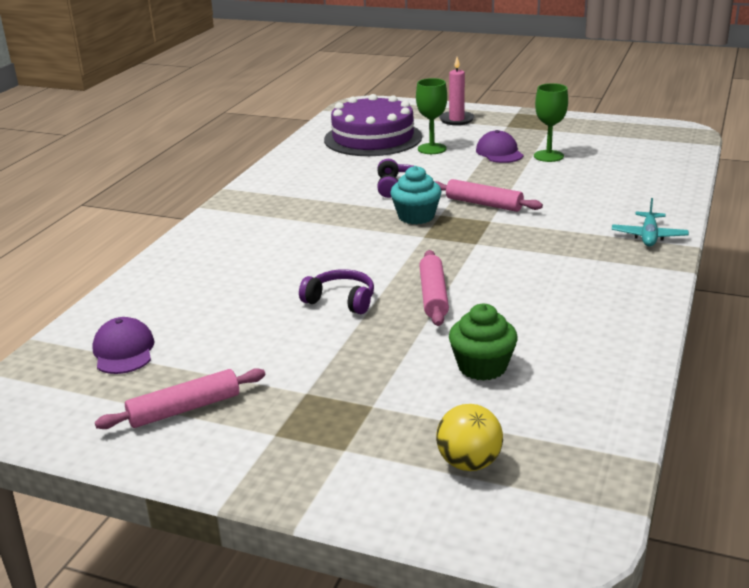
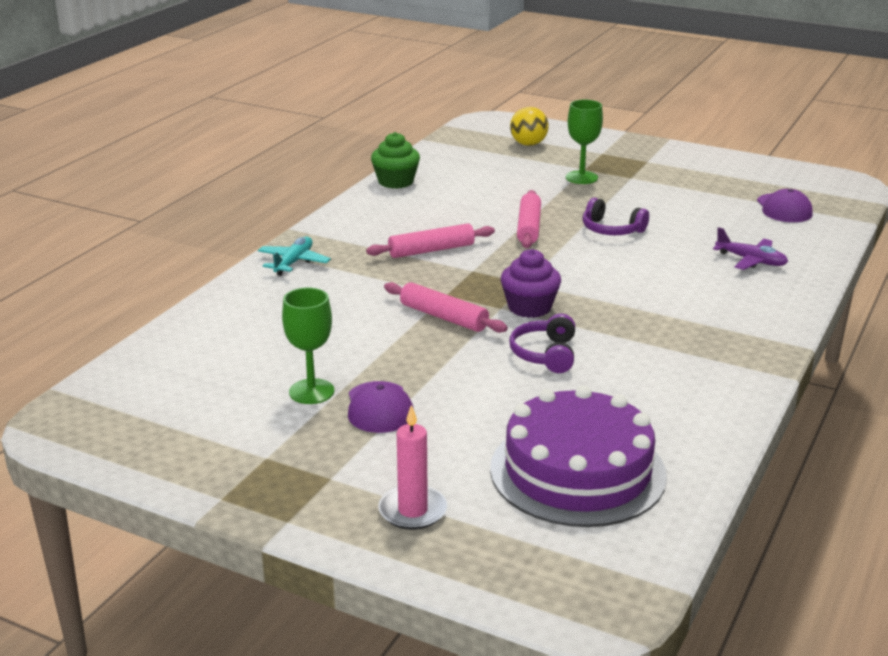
camera: 175 degrees left, 0 degrees up
pink rolling pin [95,368,265,429] -> pink rolling pin moved to [366,224,495,258]
turquoise cupcake [390,166,442,224] -> purple cupcake [501,249,561,318]
green goblet [416,78,447,154] -> green goblet moved to [566,100,603,184]
green cupcake [449,304,518,381] -> green cupcake moved to [371,132,420,189]
none -> purple plane [713,227,788,270]

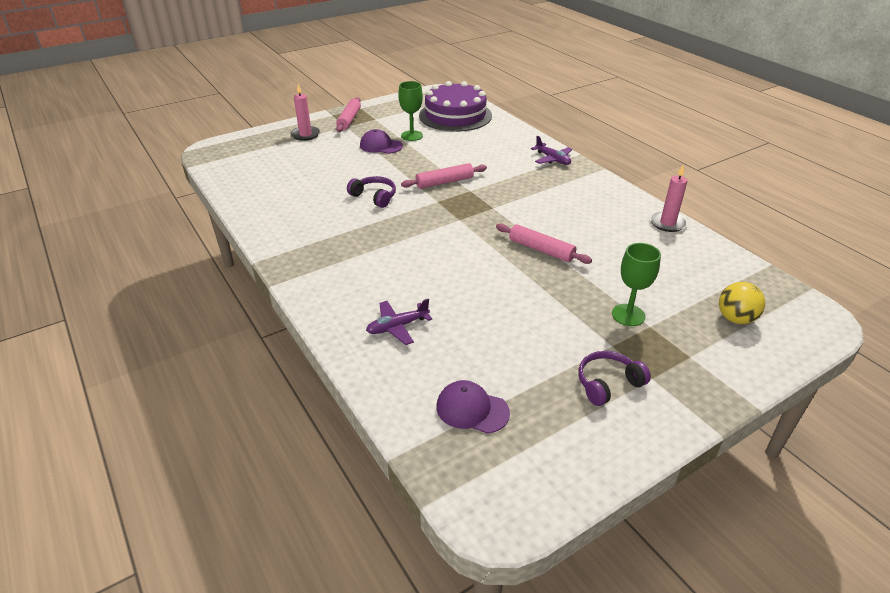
camera: 120 degrees right, 10 degrees up
turquoise plane [258,237,331,276] -> purple plane [531,136,573,165]
pink rolling pin [366,224,495,258] -> pink rolling pin moved to [336,97,361,132]
green cupcake [371,132,420,189] -> pink candle [650,165,687,232]
purple cake [490,386,667,527] -> purple cake moved to [419,81,492,132]
purple cupcake [501,249,561,318] -> none
purple headphones [583,198,649,235] -> purple headphones moved to [578,351,651,406]

